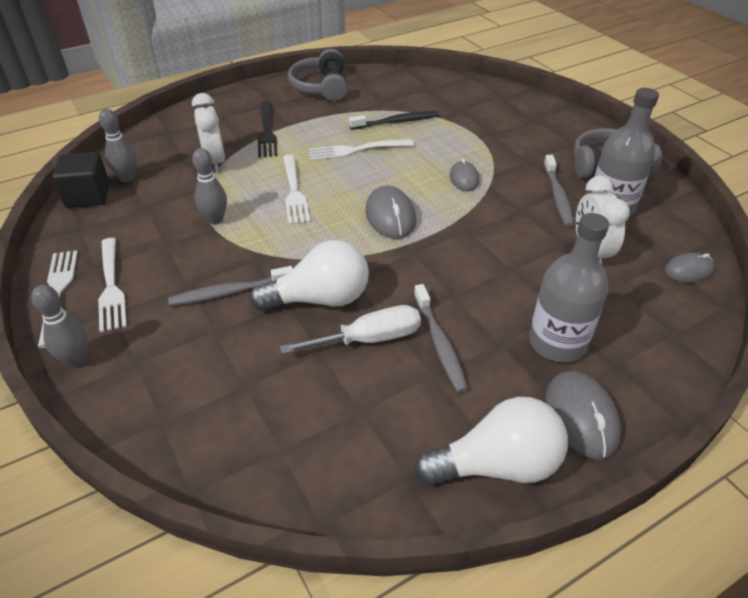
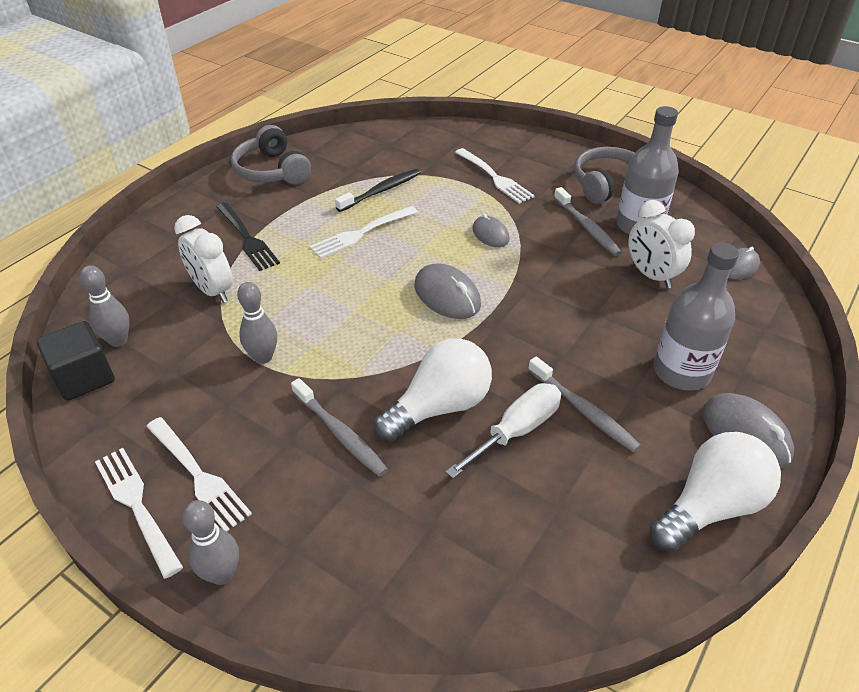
camera: 25 degrees left, 0 degrees up
grey toothbrush [168,266,293,306] -> grey toothbrush turned 90 degrees counterclockwise [291,378,388,477]
white fork [283,154,310,225] -> white fork moved to [455,148,535,204]

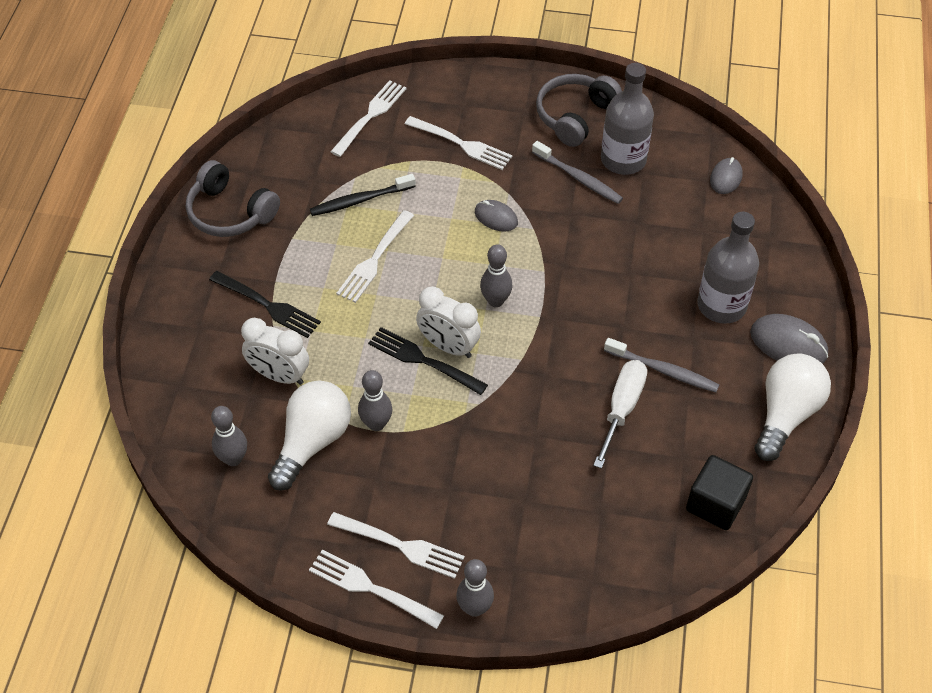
camera: 25 degrees left, 10 degrees up
black cube [37,321,115,401] -> black cube moved to [686,455,753,530]
grey toothbrush [291,378,388,477] -> none
black toothbrush [335,169,420,212] -> black toothbrush turned 135 degrees counterclockwise [310,174,416,216]
white light bulb [374,338,492,442] -> white light bulb moved to [268,380,351,491]
grey mouse [414,263,481,319] -> grey bowling pin [480,244,512,307]
white clock [628,200,695,288] -> white clock moved to [416,286,481,358]
none -> white fork [330,80,406,157]
none -> black fork [368,327,488,395]

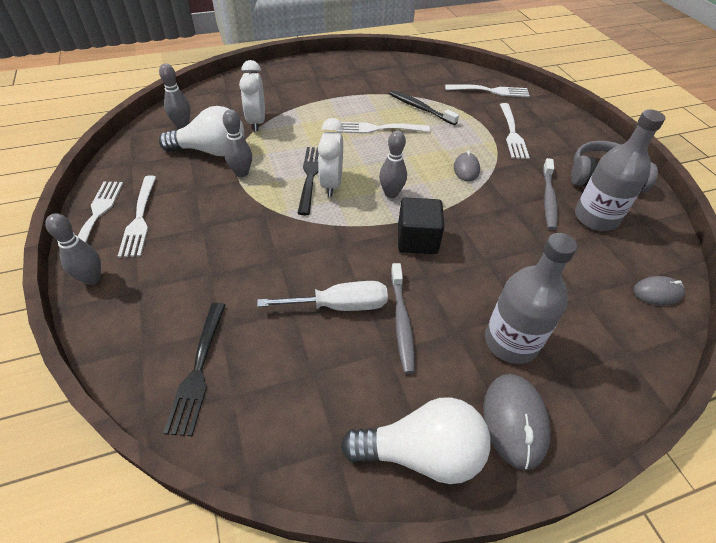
camera: 60 degrees right, 5 degrees down
grey headphones [186,160,280,237] -> none
black fork [209,271,321,338] -> black fork moved to [163,303,226,436]
black cube [686,455,753,530] -> black cube moved to [398,198,444,254]

